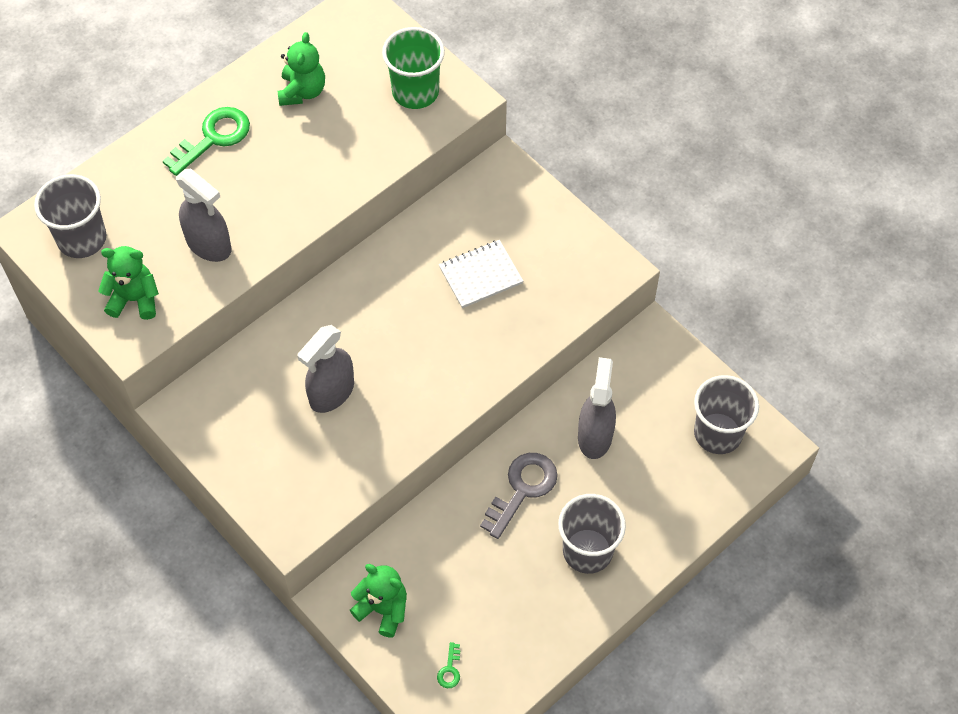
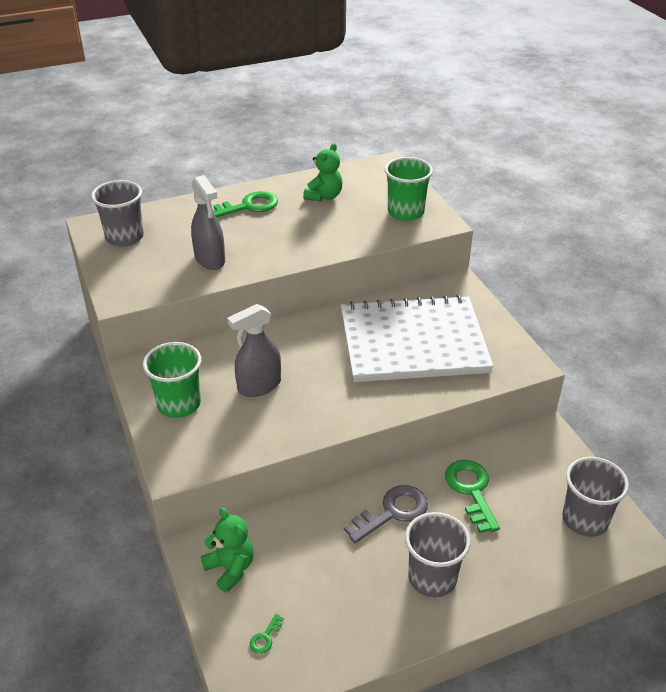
camera: 20 degrees right, 20 degrees down
green teddy bear [98,246,159,320] -> none
white notebook [439,240,523,308] -> white notebook [341,295,494,382], size x2.38
grey spray bottle [578,357,616,459] -> green key [445,460,500,533]
none -> green cup [143,342,201,418]

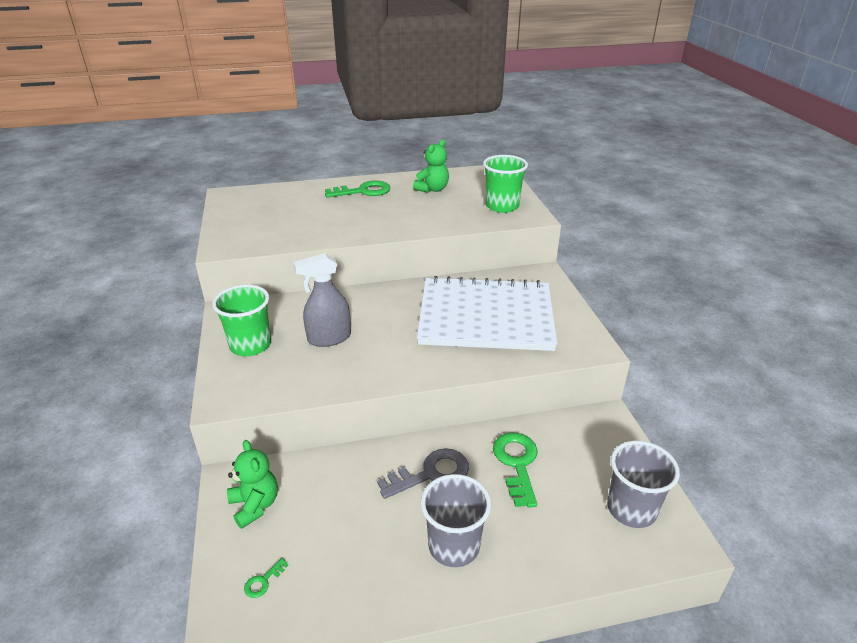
camera: 10 degrees right, 5 degrees down
grey cup [91,180,144,247] -> none
grey spray bottle [191,175,225,270] -> none

